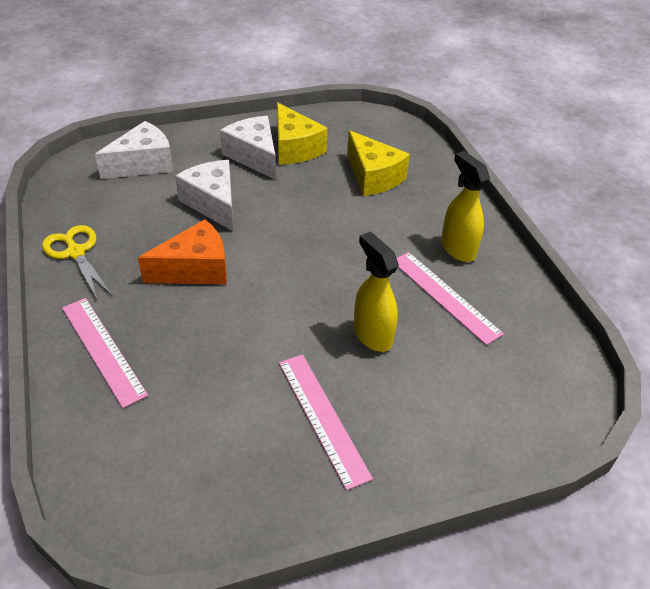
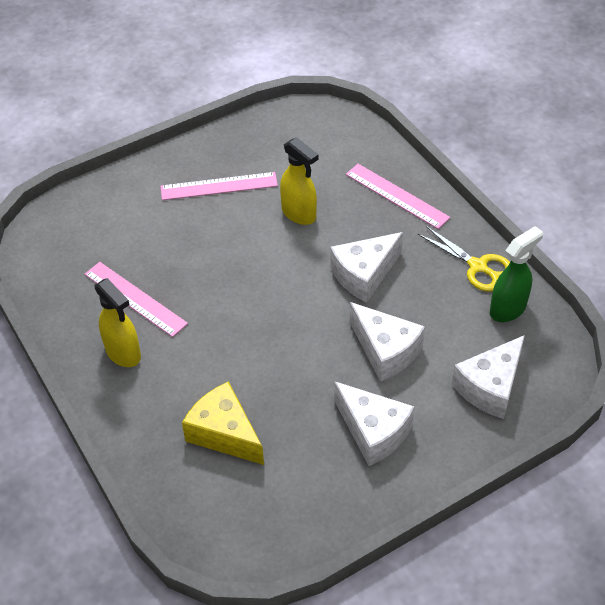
camera: 170 degrees right, 5 degrees up
orange cheese [138,219,227,284] -> white cheese [330,232,403,303]
yellow cheese [277,102,328,165] -> none
pink ruler [279,354,373,491] -> pink ruler turned 60 degrees counterclockwise [160,172,278,200]
yellow spray bottle [354,232,399,352] -> yellow spray bottle moved to [280,137,318,225]
none -> green spray bottle [490,226,543,322]

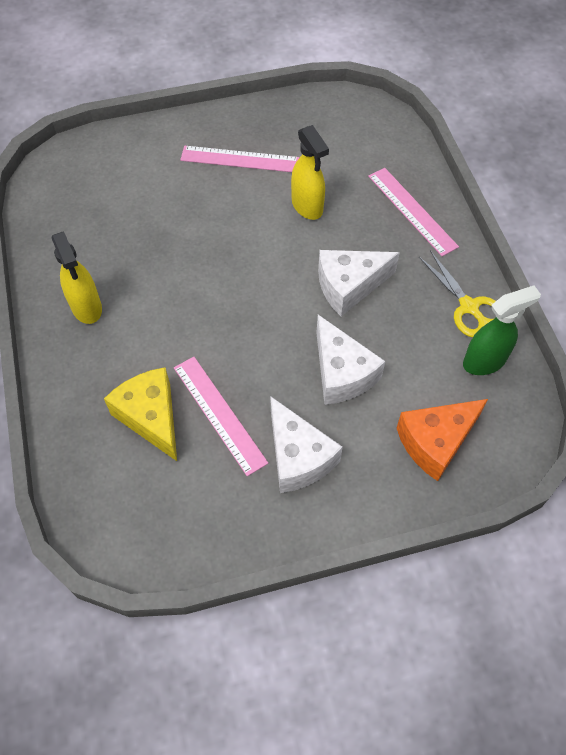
camera: 15 degrees right, 10 degrees up
pink ruler [84,262,188,337] -> pink ruler moved to [174,357,268,476]
white cheese [452,335,525,419] -> orange cheese [397,399,488,481]

